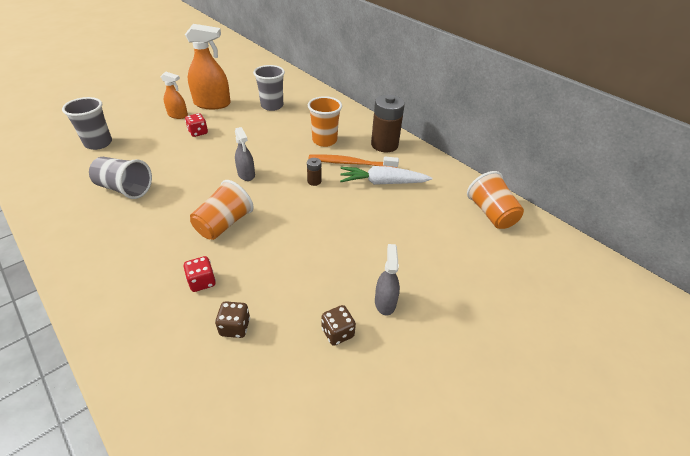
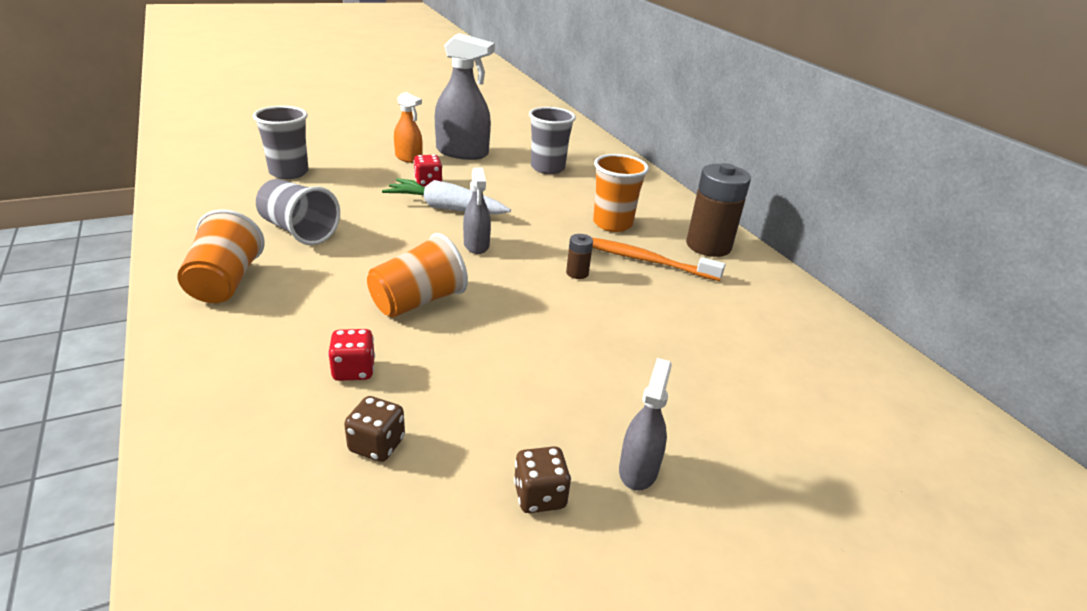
camera: 15 degrees right, 10 degrees down
orange spray bottle [185,24,231,109] -> grey spray bottle [435,33,495,160]
white carrot [340,166,432,185] -> white carrot moved to [382,178,511,215]
orange cup [467,171,524,229] -> orange cup moved to [177,209,265,303]

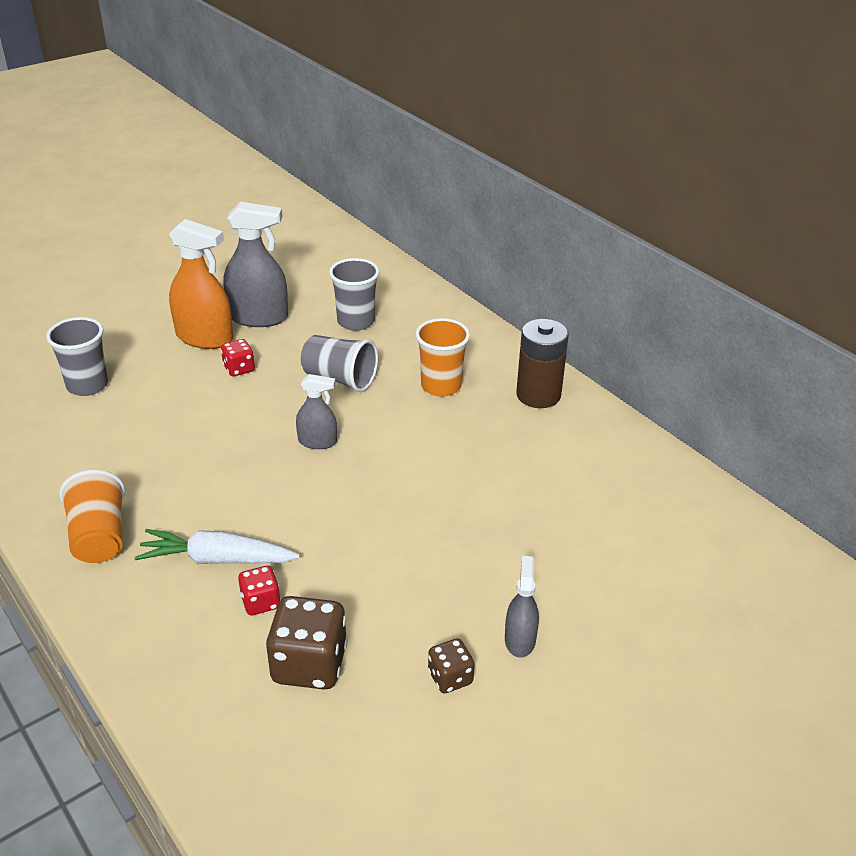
camera: 10 degrees left, 5 degrees up
grey cup [256,179,340,245] -> grey cup moved to [301,335,378,392]
brown dice [344,396,405,462] -> brown dice [265,596,347,689], size x1.83
orange cup [367,233,468,318] -> none
white carrot [382,178,511,215] -> white carrot moved to [134,529,300,564]
orange spray bottle [394,92,423,163] -> orange spray bottle [169,219,233,349], size x1.79
grey spray bottle [463,167,491,254] -> grey spray bottle turned 60 degrees counterclockwise [296,374,337,449]
brown battery [566,234,593,279] -> none
orange toothbrush [592,238,725,281] -> none

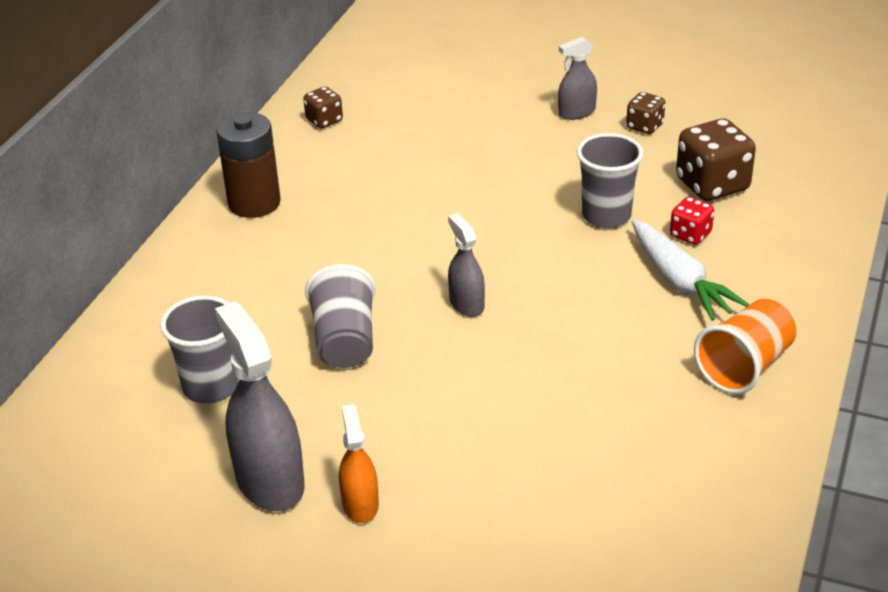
camera: 120 degrees left, 0 degrees up
grey cup [46,317,108,396] -> grey cup moved to [577,133,643,228]
orange spray bottle [169,219,233,349] -> orange spray bottle [339,404,379,523], size x0.56
red dice [221,339,255,376] -> none
orange cup [415,318,470,397] -> none
none -> brown dice [303,87,343,128]

